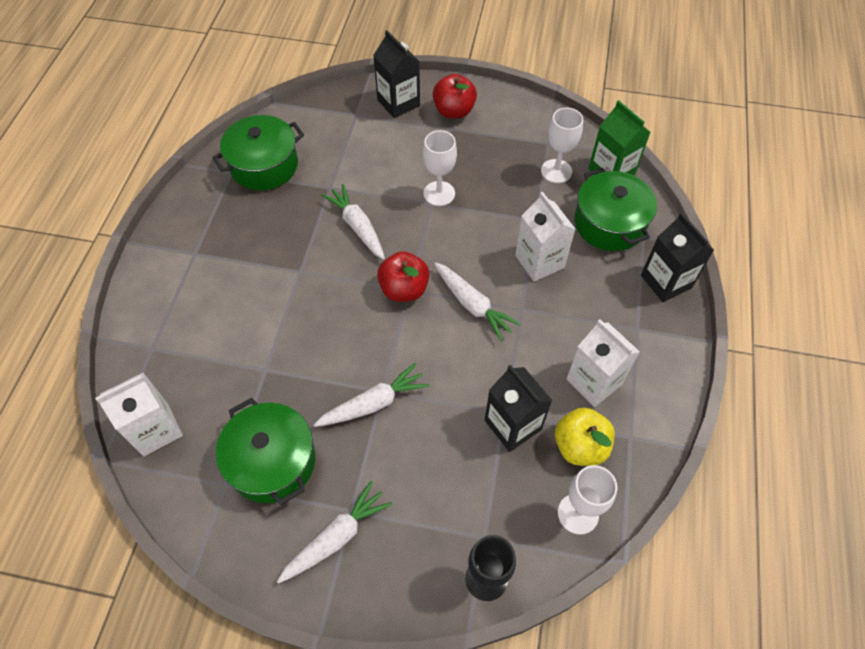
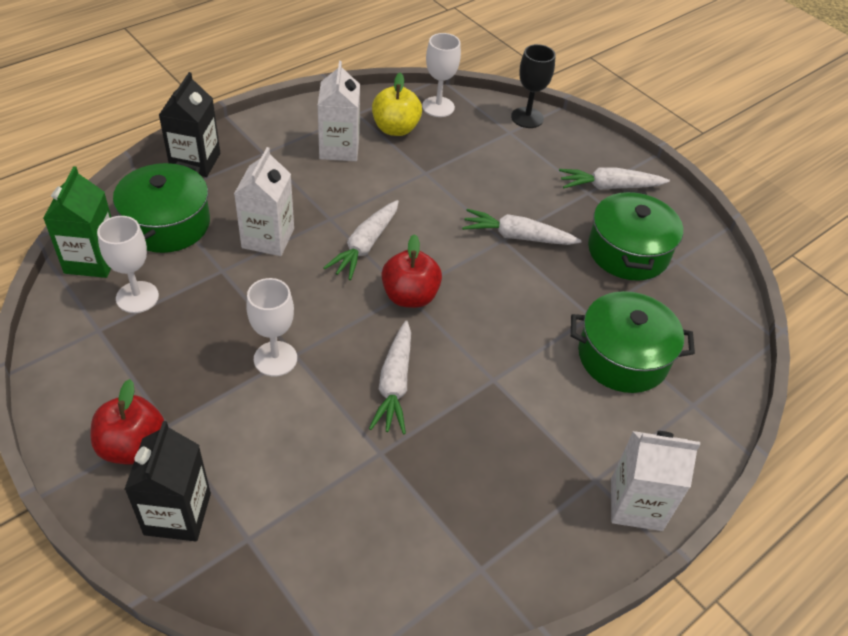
camera: 145 degrees left, 10 degrees down
white carton [95,372,183,456] -> white carton moved to [611,431,700,531]
green pot [212,115,304,190] -> green pot moved to [571,291,695,393]
white carrot [434,262,521,341] -> white carrot turned 150 degrees counterclockwise [323,200,399,280]
black carton [485,365,553,452] -> none

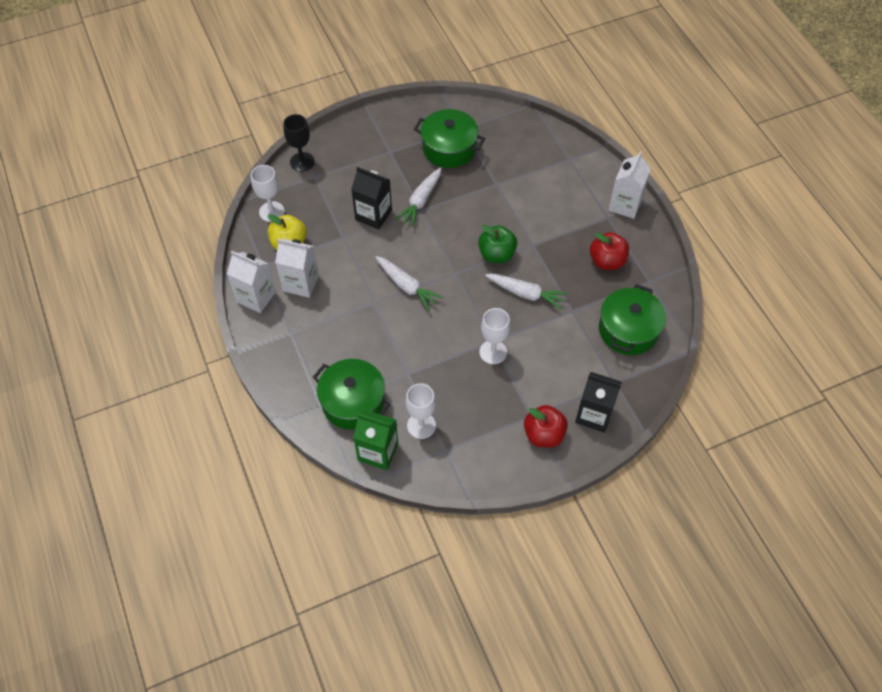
camera: 70 degrees left, 10 degrees up
black carton [159,72,220,177] -> black carton moved to [351,167,392,230]
white carton [234,147,294,256] -> white carton moved to [227,251,276,313]
red apple [381,234,442,308] -> red apple moved to [590,232,629,270]
white carrot [559,167,670,190] -> none
green pot [571,291,695,393] -> green pot moved to [599,284,666,355]
none -> green apple [478,225,517,263]

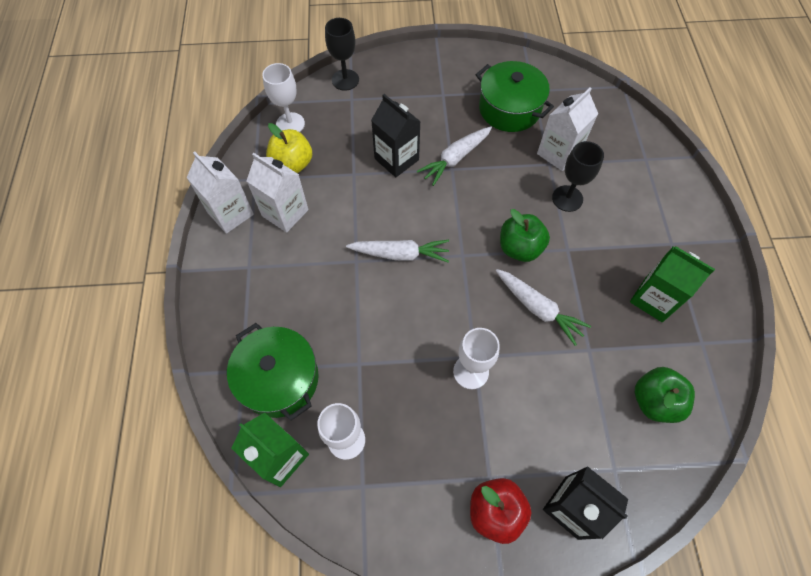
camera: 20 degrees right, 5 degrees up
white carrot [375,256,443,311] -> white carrot turned 60 degrees counterclockwise [346,240,449,262]
red apple [590,232,629,270] -> green carton [630,247,715,322]
green pot [599,284,666,355] -> green apple [635,367,695,423]
white carton [608,151,651,219] -> white carton moved to [537,87,598,171]
none -> black goblet [552,141,604,212]

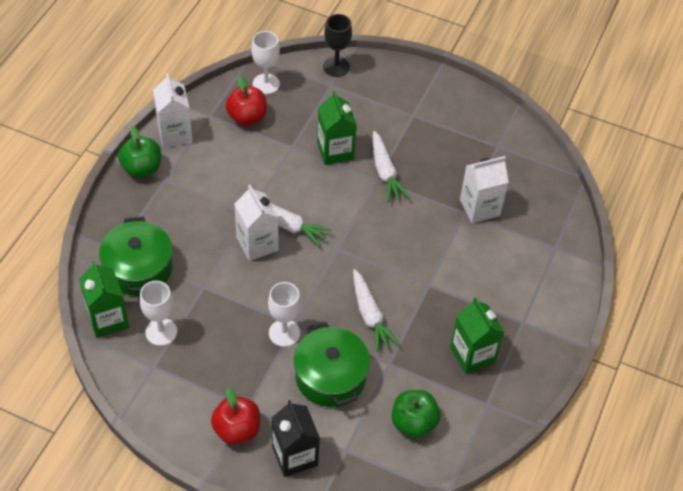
camera: 25 degrees right, 10 degrees down
white carton [246,153,309,233] -> white carton moved to [235,185,279,261]
yellow apple [266,123,312,173] -> red apple [226,76,267,126]
black carton [371,94,421,177] -> green carton [317,91,357,165]
white carrot [417,126,492,186] -> white carrot turned 90 degrees counterclockwise [373,131,410,202]
green pot [476,61,554,132] -> green pot moved to [294,322,370,407]
green apple [500,209,550,262] -> green apple moved to [118,126,161,178]
black goblet [552,141,604,212] -> none

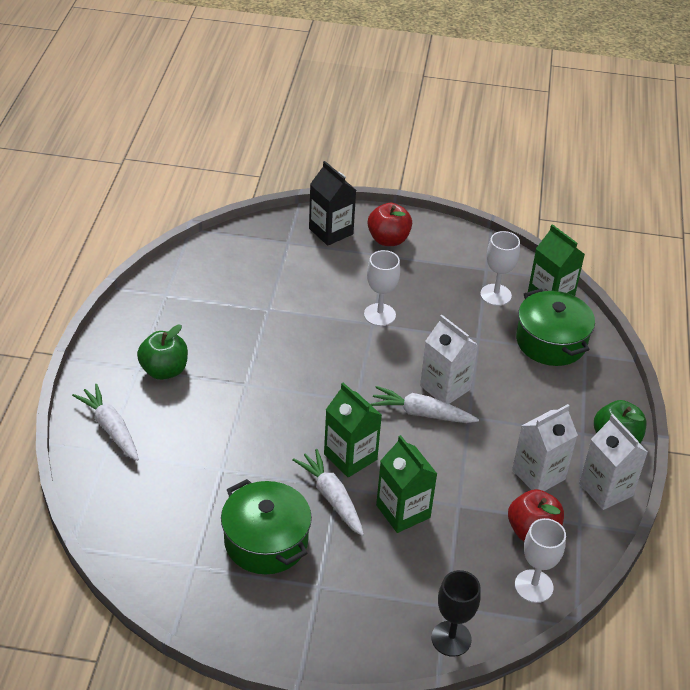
camera: 165 degrees right, 10 degrees down
green pot [294,322,370,407] -> green pot moved to [221,479,312,574]
white carrot [353,269,400,352] -> white carrot moved to [72,384,139,461]
green apple [392,390,441,438] -> green apple moved to [137,325,188,380]
green carton [450,297,504,374] -> green carton moved to [324,382,382,477]
white carton [460,156,509,223] -> white carton moved to [512,404,578,491]

